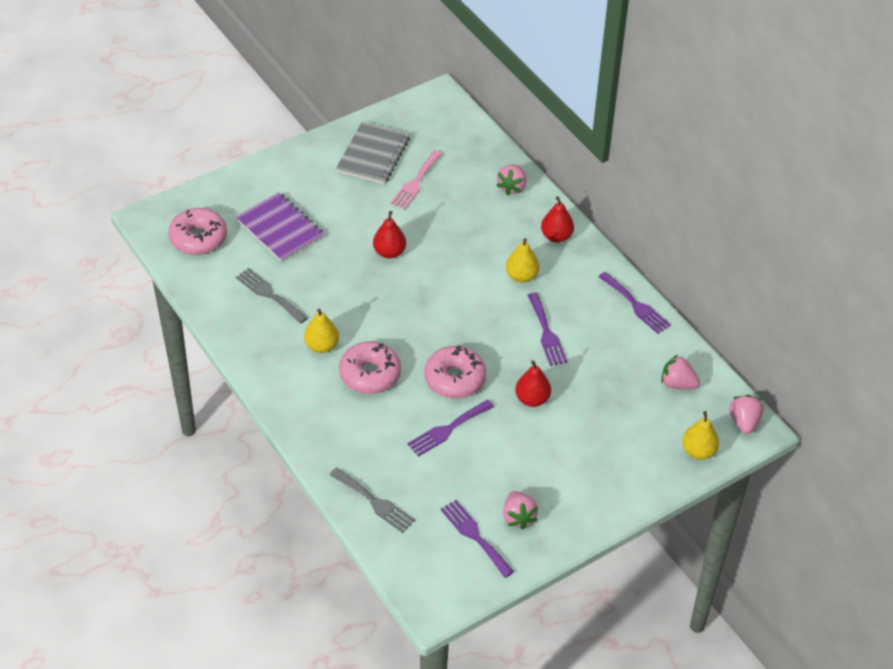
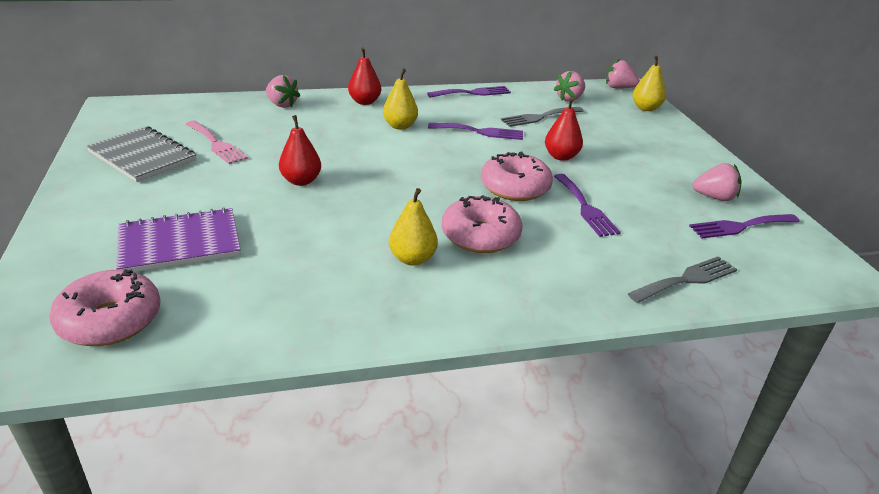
camera: 70 degrees left, 15 degrees down
grey fork [236,268,308,324] -> grey fork moved to [501,107,584,127]

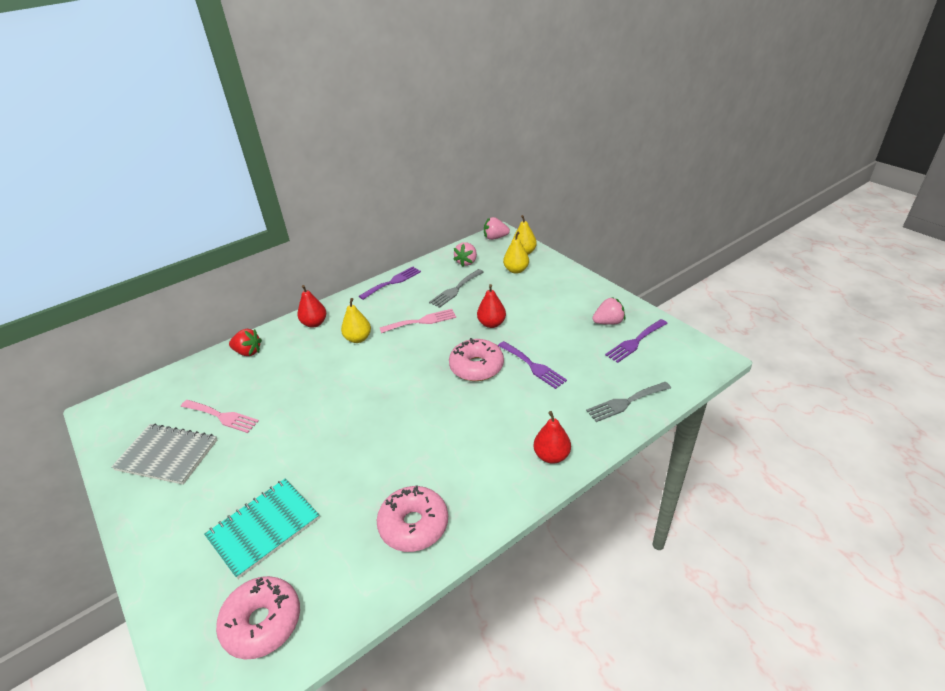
camera: 20 degrees left, 5 degrees up
purple notebook [116,207,241,272] -> turquoise notebook [204,479,320,579]
pink strawberry [266,75,300,108] -> red strawberry [229,329,262,356]
red pear [279,115,321,186] -> red pear moved to [534,411,571,464]
yellow pear [389,188,438,266] -> yellow pear moved to [503,232,529,274]
purple fork [428,123,523,140] -> pink fork [380,309,456,333]
pink donut [442,195,523,253] -> pink donut moved to [377,485,448,552]
grey fork [628,256,737,303] -> grey fork turned 150 degrees counterclockwise [586,382,671,422]

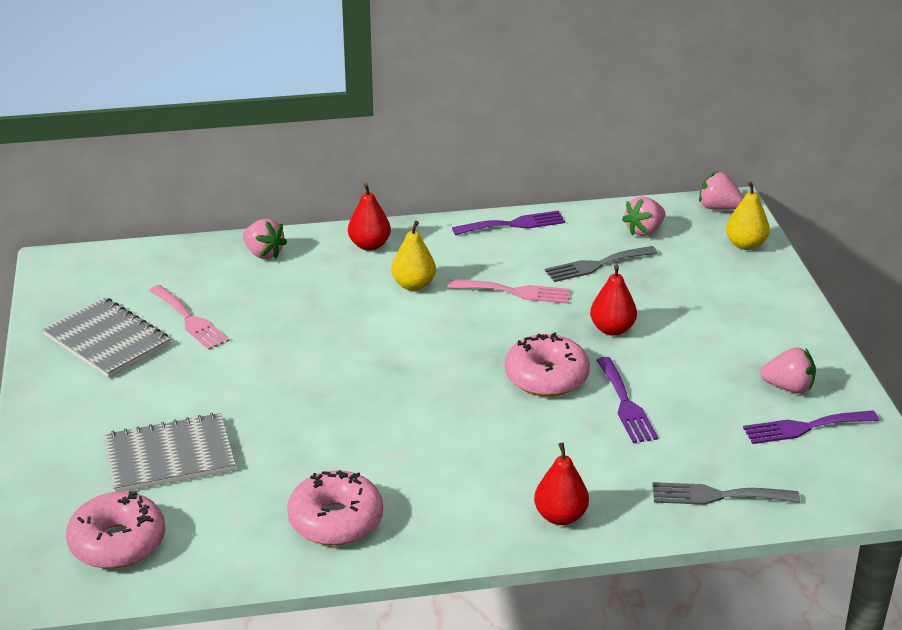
camera: 25 degrees right, 5 degrees down
turquoise notebook [204,479,320,579] -> grey notebook [104,413,236,492]
red strawberry [229,329,262,356] -> pink strawberry [243,219,287,259]
yellow pear [503,232,529,274] -> none

